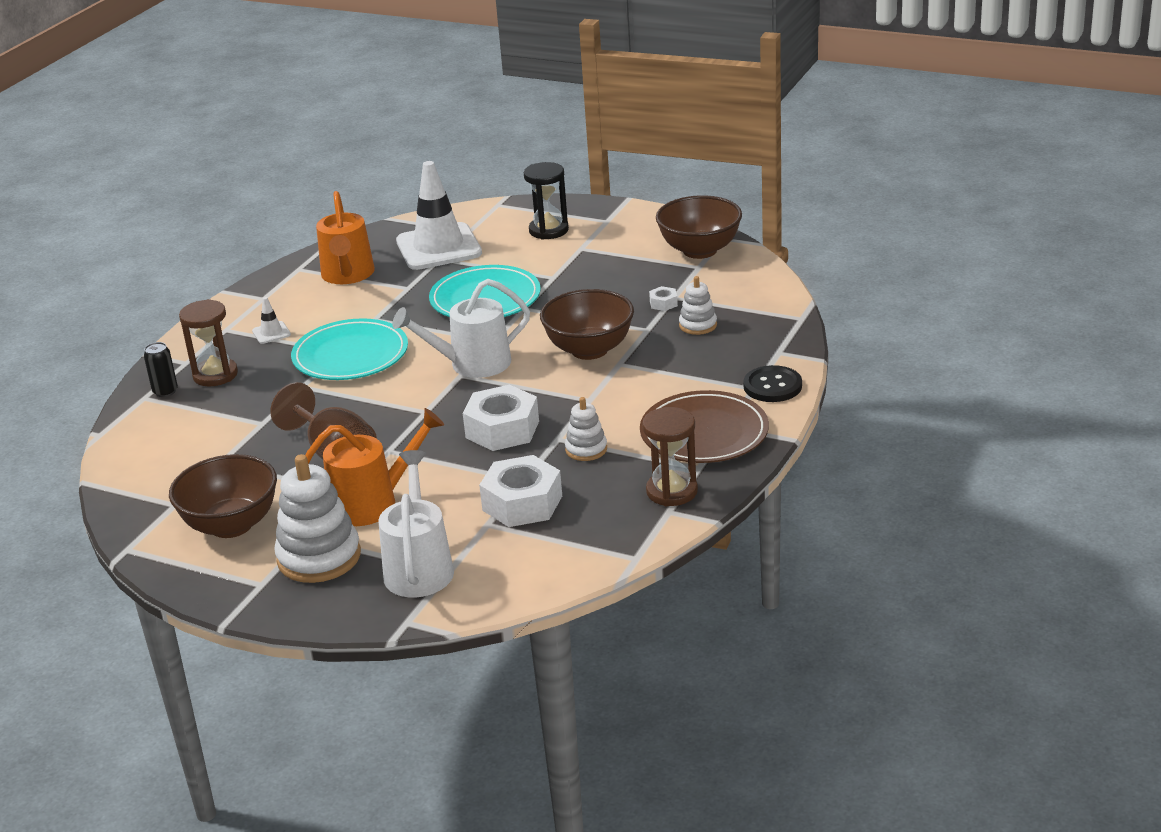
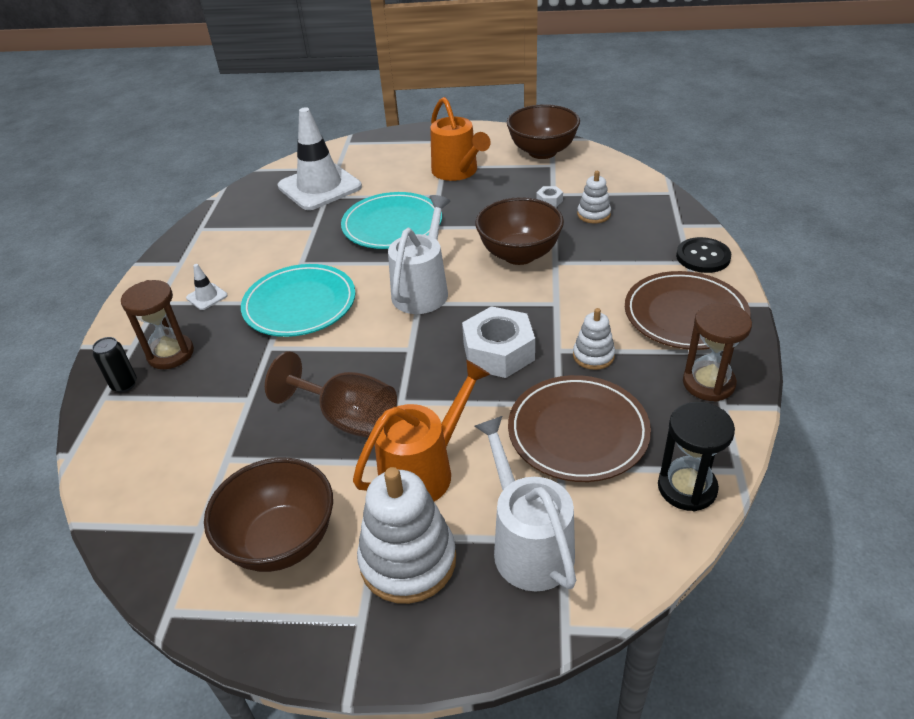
camera: 20 degrees left, 10 degrees up
orange watering can [316,191,375,284] -> orange watering can moved to [430,97,491,181]
white watering can [392,279,530,378] -> white watering can turned 150 degrees clockwise [388,195,450,314]
white nut [479,455,562,527] -> brown plate [508,375,651,482]
black hourglass [524,162,569,240] -> black hourglass moved to [658,402,735,511]

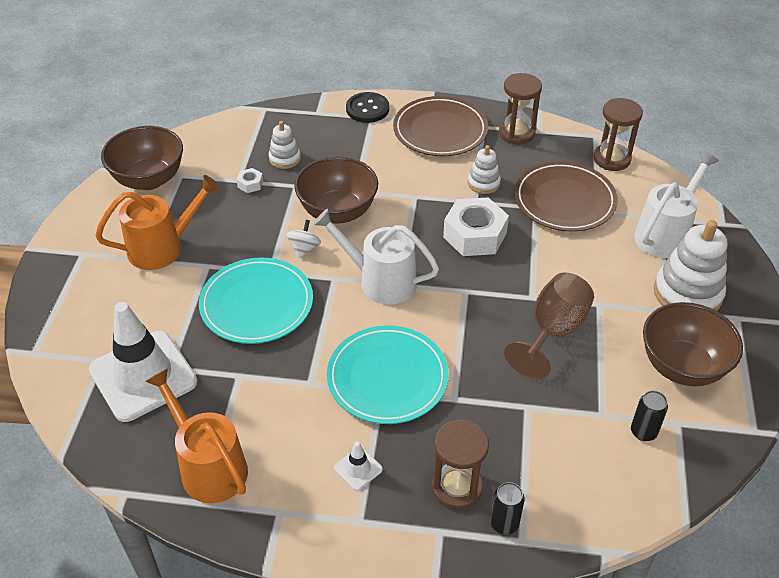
camera: 90 degrees left, 5 degrees up
orange watering can [353,360,490,502] -> orange watering can moved to [145,368,248,503]
white watering can [474,416,576,592] -> white watering can turned 150 degrees clockwise [634,151,719,258]
black hourglass [658,402,735,511] -> brown hourglass [593,98,643,171]
none -> white spinning top [286,220,321,258]
none -> black can [631,391,668,441]

